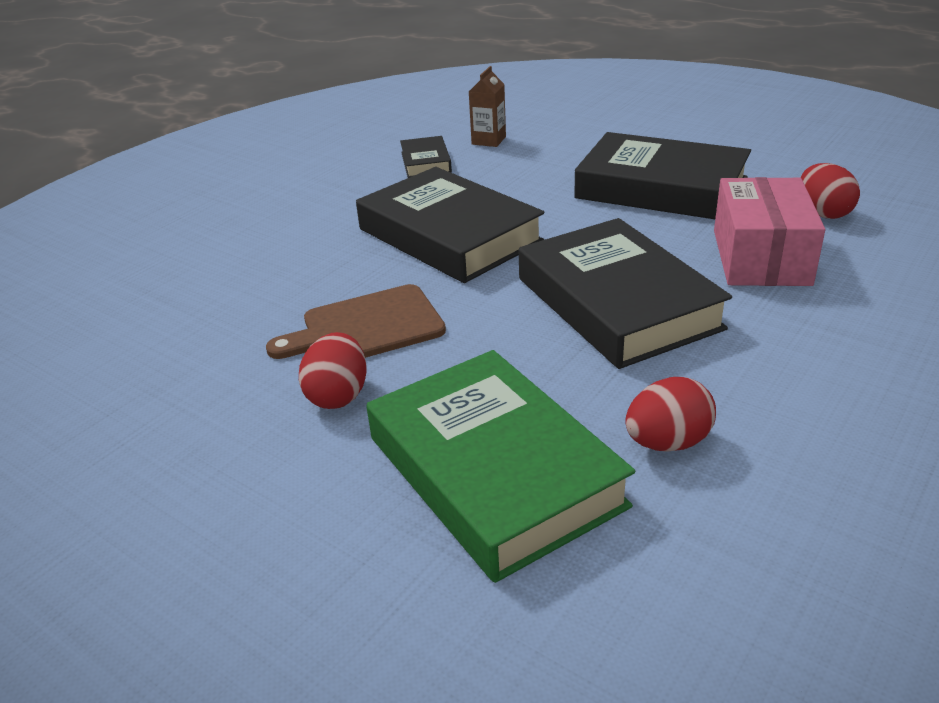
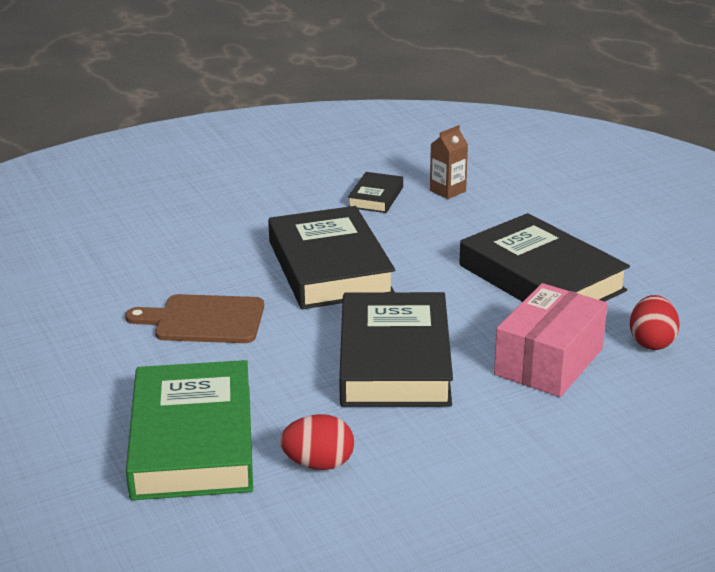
camera: 25 degrees right, 5 degrees down
red egg [299,332,366,409] -> none

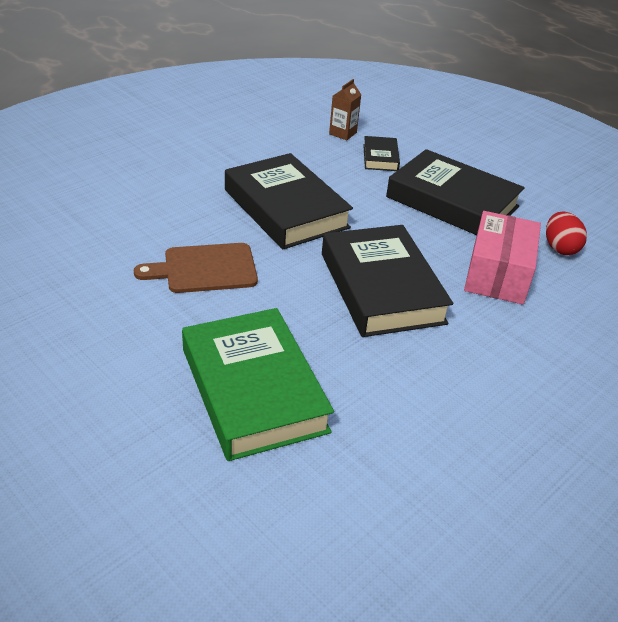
camera: 20 degrees left, 10 degrees up
red egg [280,414,354,470] -> none
black book [348,172,403,213] -> black book moved to [363,136,400,171]

